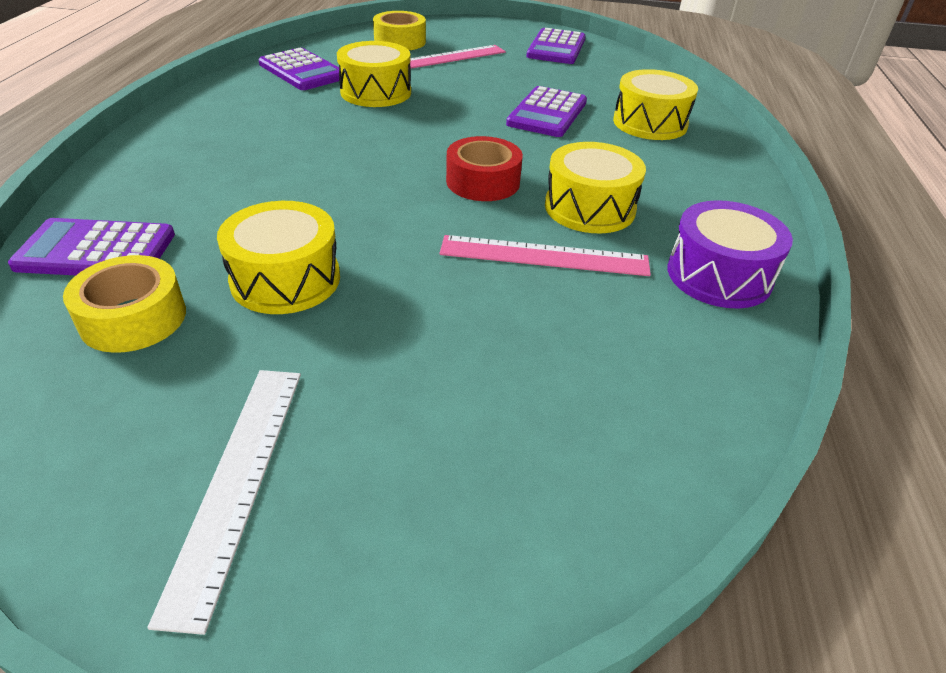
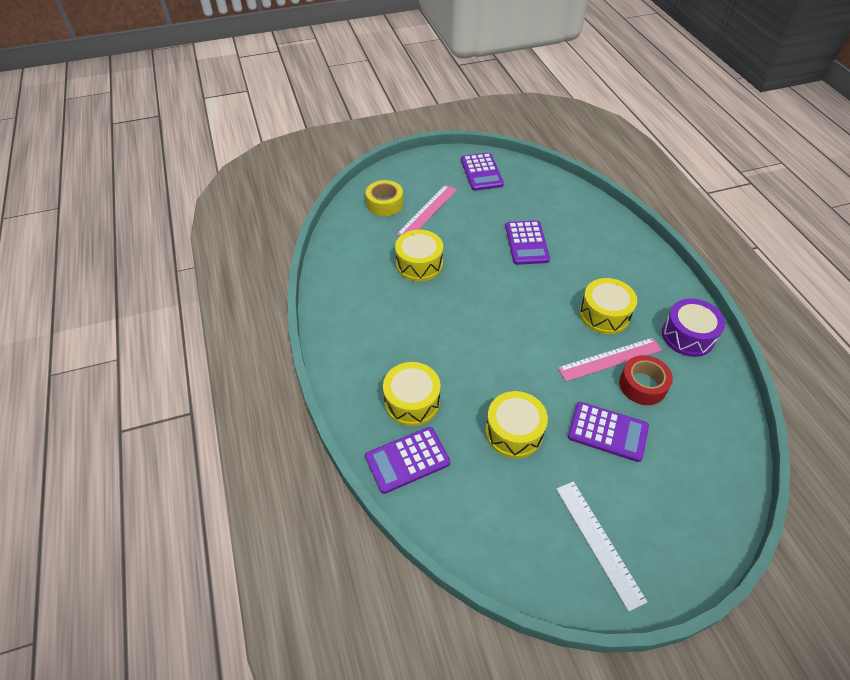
camera: 25 degrees left, 10 degrees up
yellow tape [63,255,186,353] -> none
purple calculator [258,47,339,90] -> purple calculator moved to [568,402,649,462]
red tape [446,136,523,201] -> red tape moved to [619,355,673,405]
yellow drum [613,69,698,140] -> yellow drum moved to [383,362,441,426]

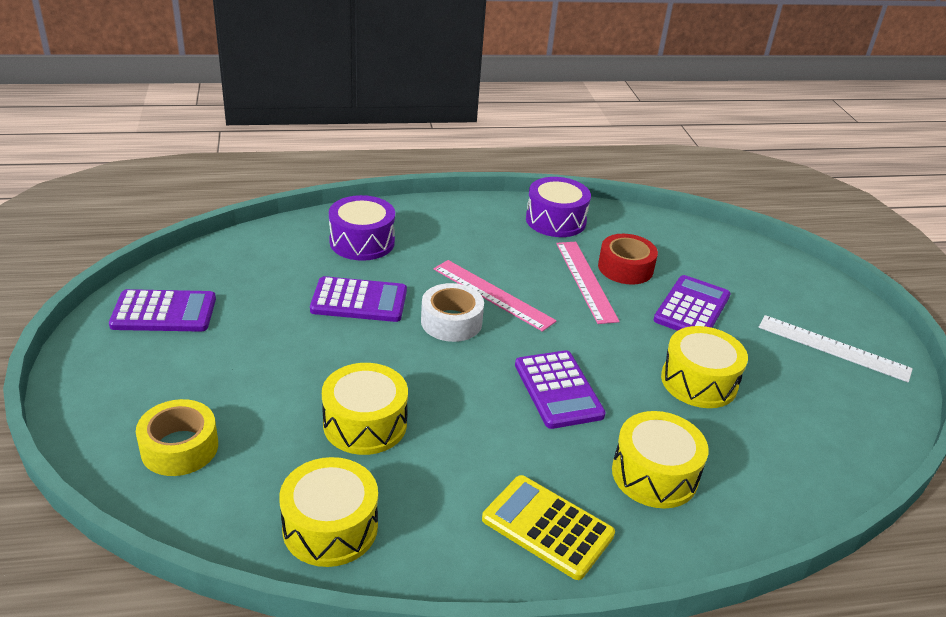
camera: 85 degrees left, 15 degrees down
purple calculator [365,427,450,494] -> purple calculator moved to [515,350,606,429]
pink ruler [396,185,457,236] -> pink ruler moved to [433,260,557,332]
white ruler [556,481,647,612] -> white ruler turned 45 degrees clockwise [759,315,913,382]
yellow drum [579,278,637,334] -> yellow drum moved to [279,457,378,567]
none -> purple drum [329,195,395,261]
none -> white tape [421,283,484,342]
none -> yellow calculator [482,475,615,580]

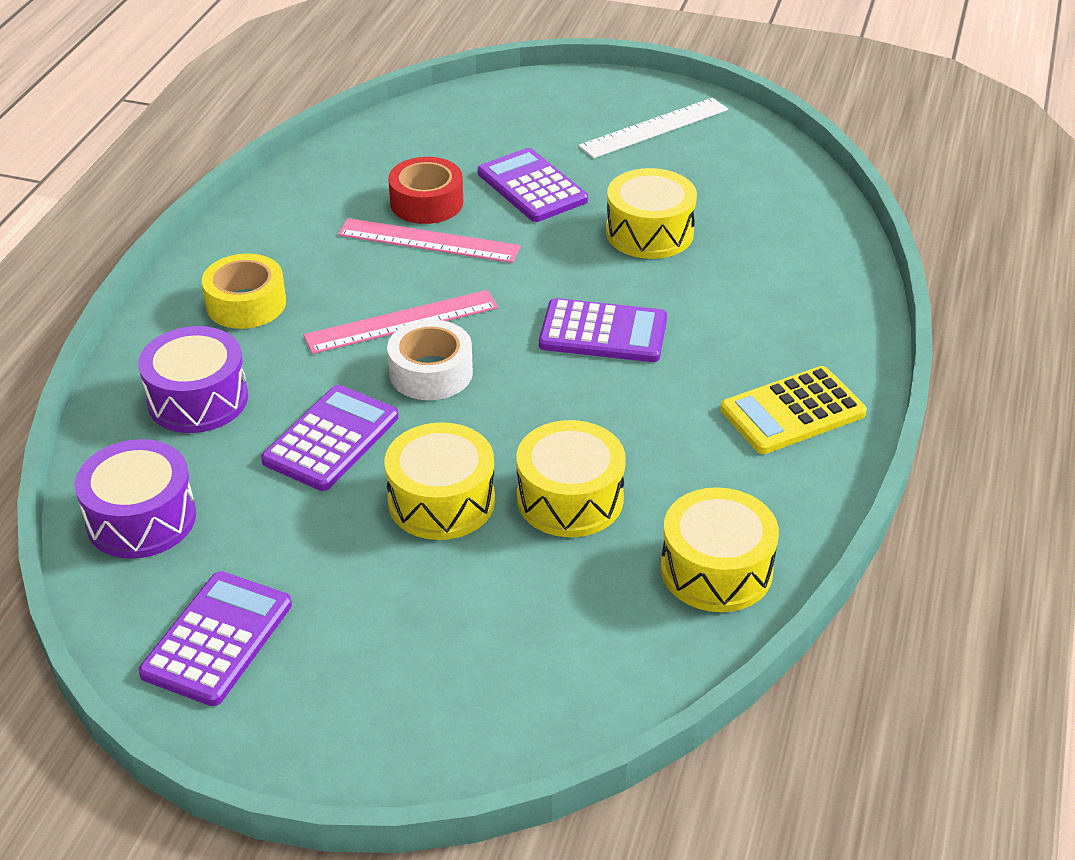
camera: 60 degrees left, 5 degrees up
yellow tape [136,399,218,476] -> yellow tape moved to [202,253,286,329]
purple drum [526,177,591,237] -> purple drum moved to [75,439,196,559]
yellow drum [612,411,709,508] -> yellow drum moved to [384,422,495,540]

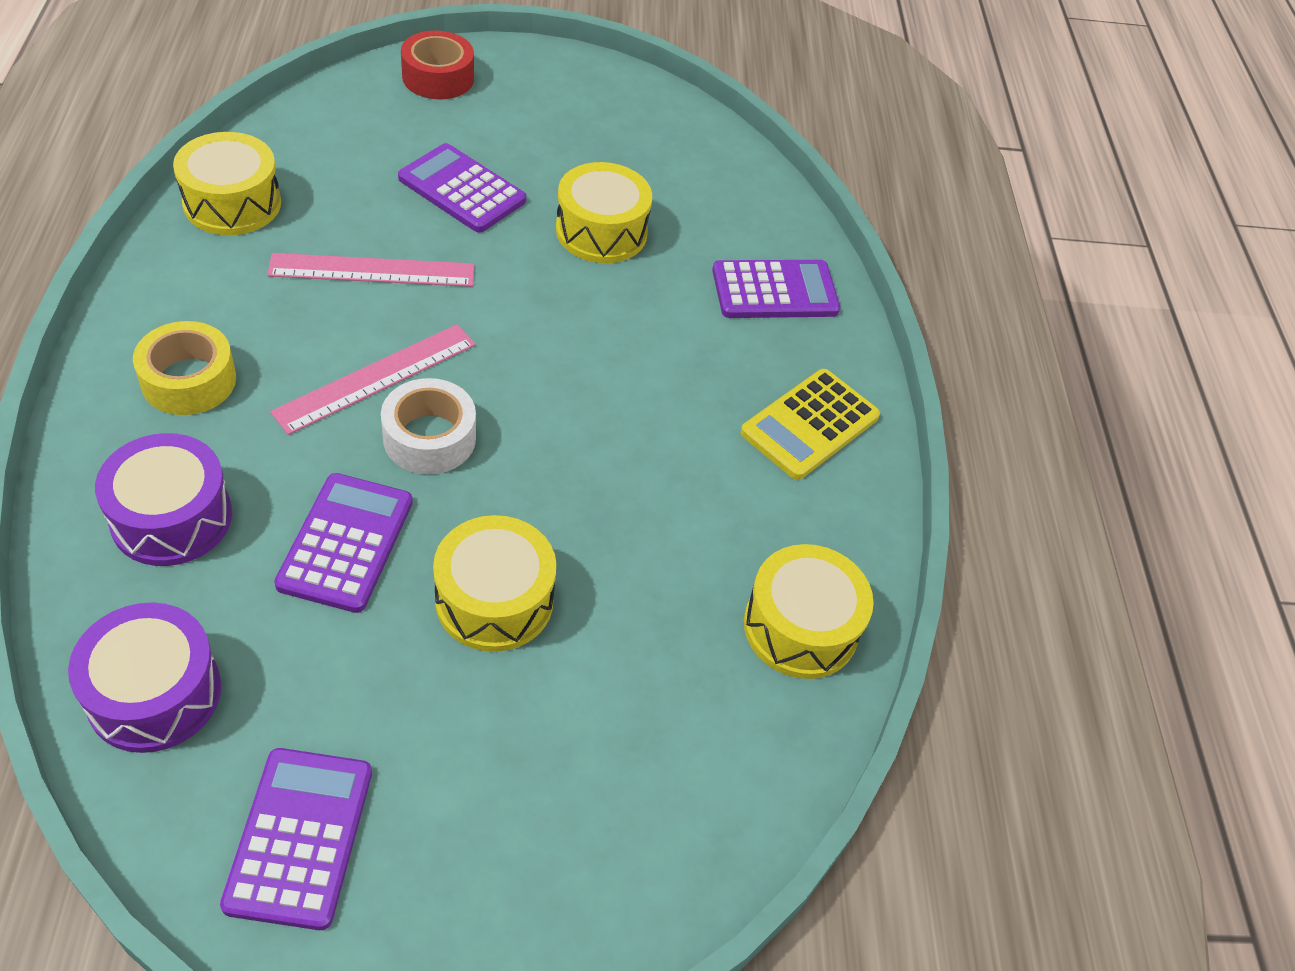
camera: 25 degrees left, 10 degrees up
red tape [388,157,463,224] -> red tape moved to [401,30,474,99]
yellow drum [516,420,626,537] -> yellow drum moved to [173,132,281,235]
purple calculator [539,298,667,362] -> purple calculator moved to [712,260,840,318]
white ruler [578,98,728,158] -> none

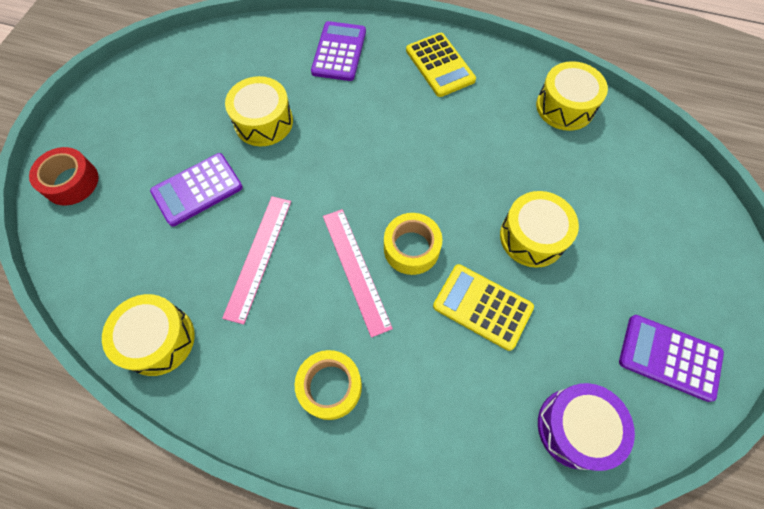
camera: 65 degrees left, 15 degrees up
purple drum [95,433,232,566] -> none
purple calculator [274,473,413,613] -> yellow calculator [433,264,534,351]
white tape [381,378,476,474] -> yellow tape [384,213,443,275]

